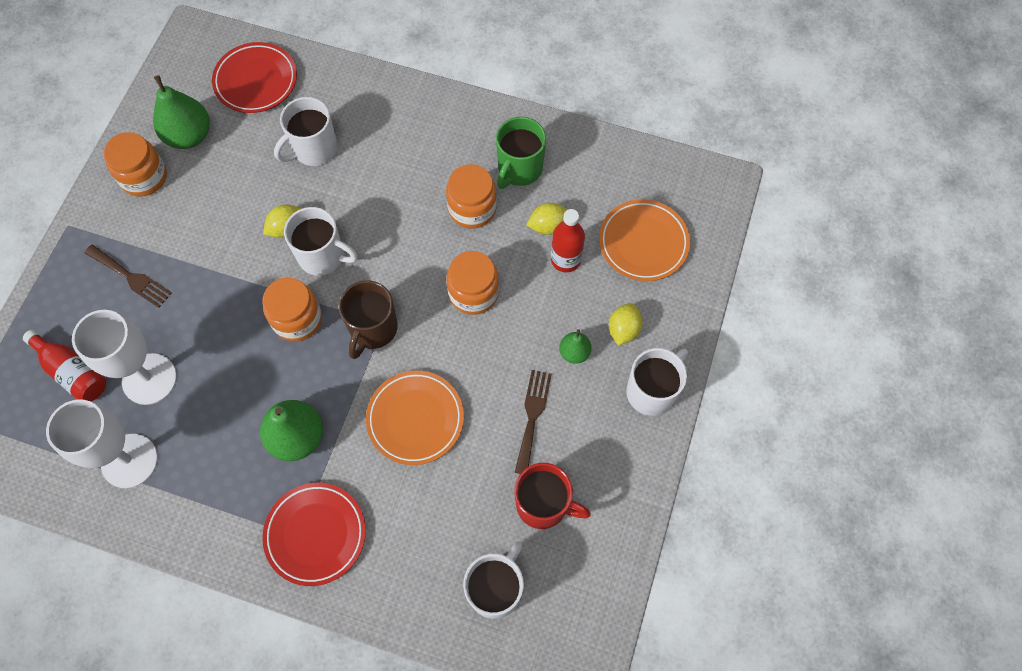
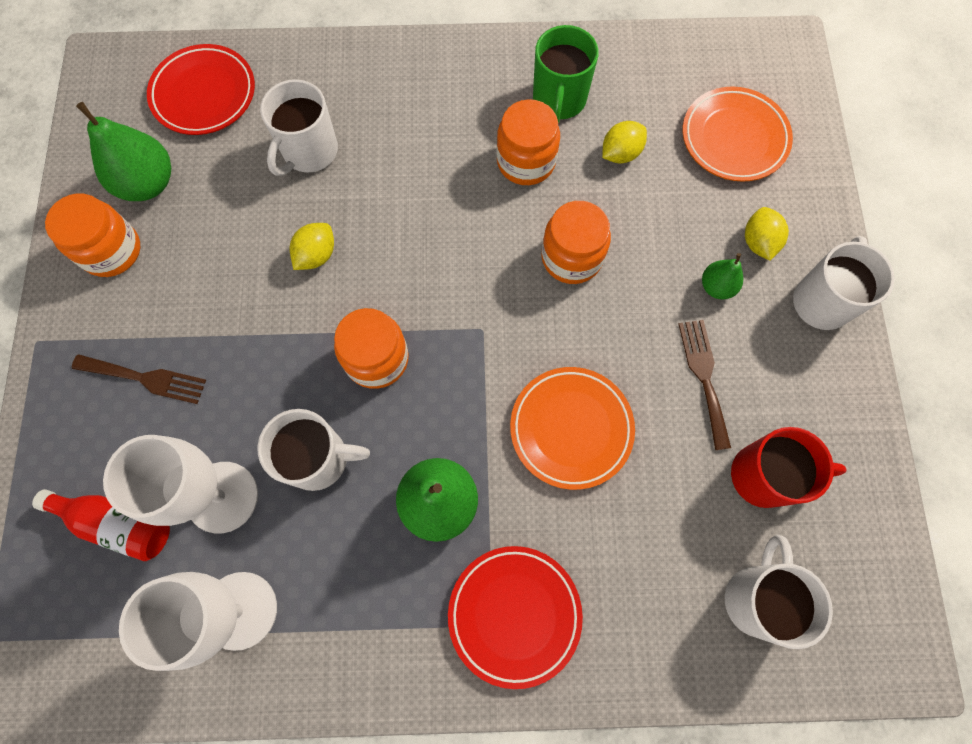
camera: 20 degrees left, 5 degrees up
white mug [284,207,358,276] -> white mug moved to [258,409,370,491]
brown mug [339,280,398,359] -> none
red bottle [551,209,585,272] -> none

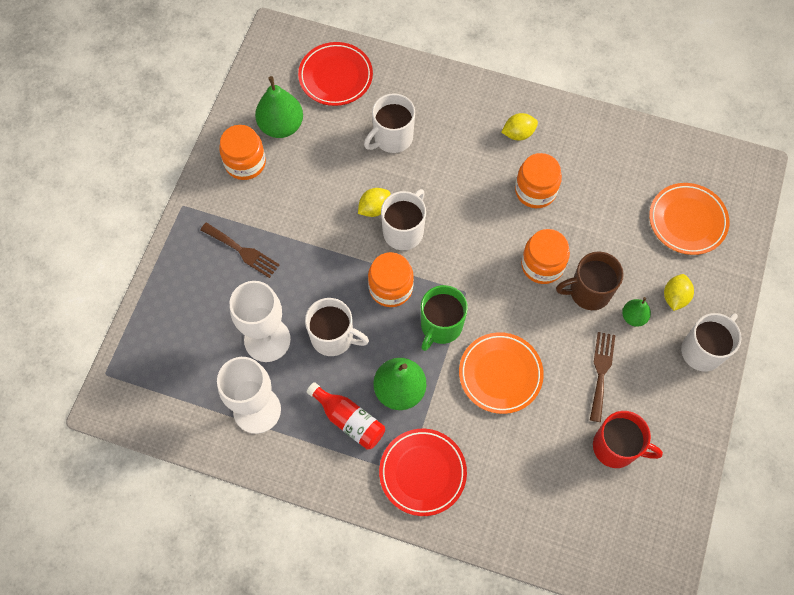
camera: 20 degrees right, 5 degrees down
red bottle [32,489,170,561] -> red bottle moved to [307,382,385,450]
green mug [533,25,599,123] -> green mug moved to [421,285,468,351]
yellow lemon [602,121,647,164] -> yellow lemon moved to [501,113,538,140]
white mug [725,535,833,649] -> white mug moved to [381,189,426,250]
none -> brown mug [556,251,624,310]

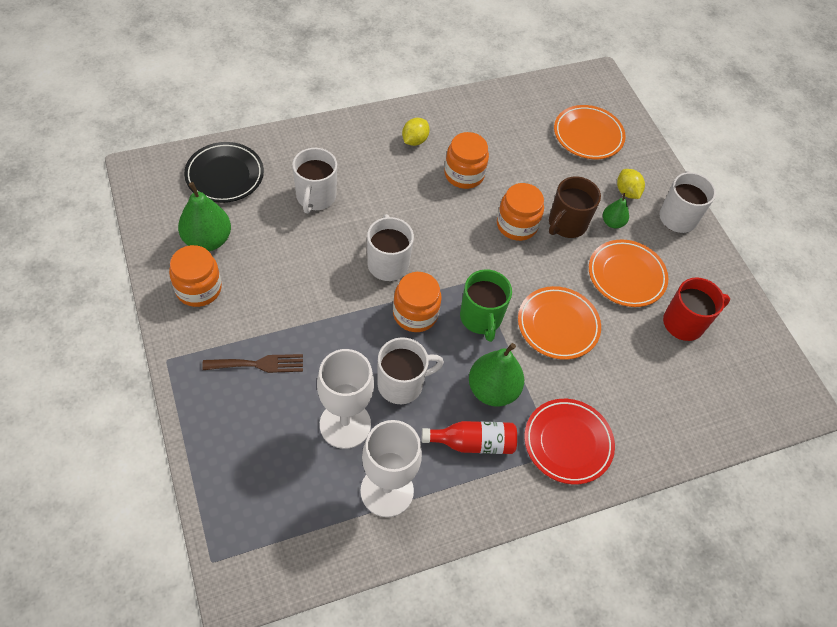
camera: 45 degrees left, 10 degrees down
red plate [298,42,373,106] -> black plate [184,142,264,203]
yellow lemon [358,188,391,217] -> none
brown fork [590,332,615,422] -> orange plate [589,240,668,307]

